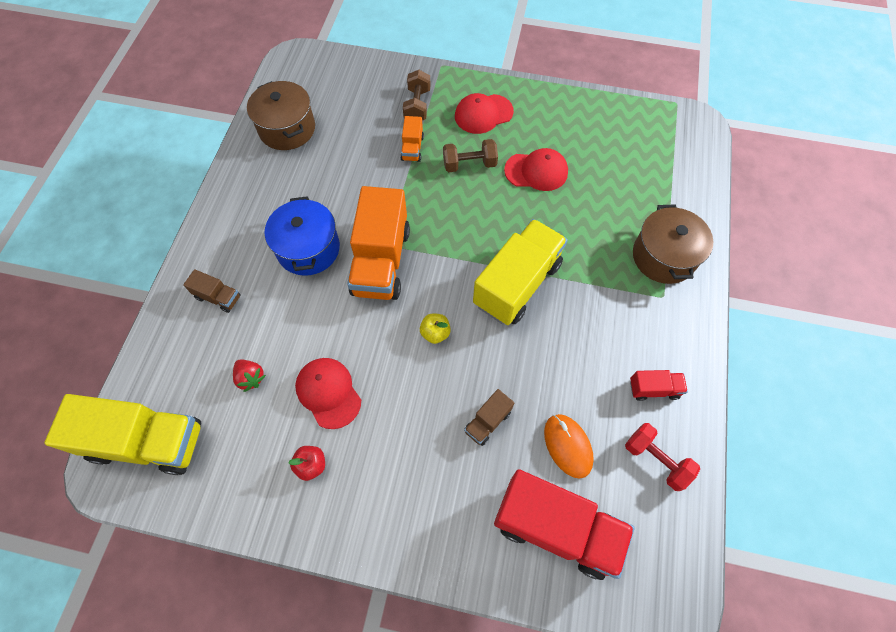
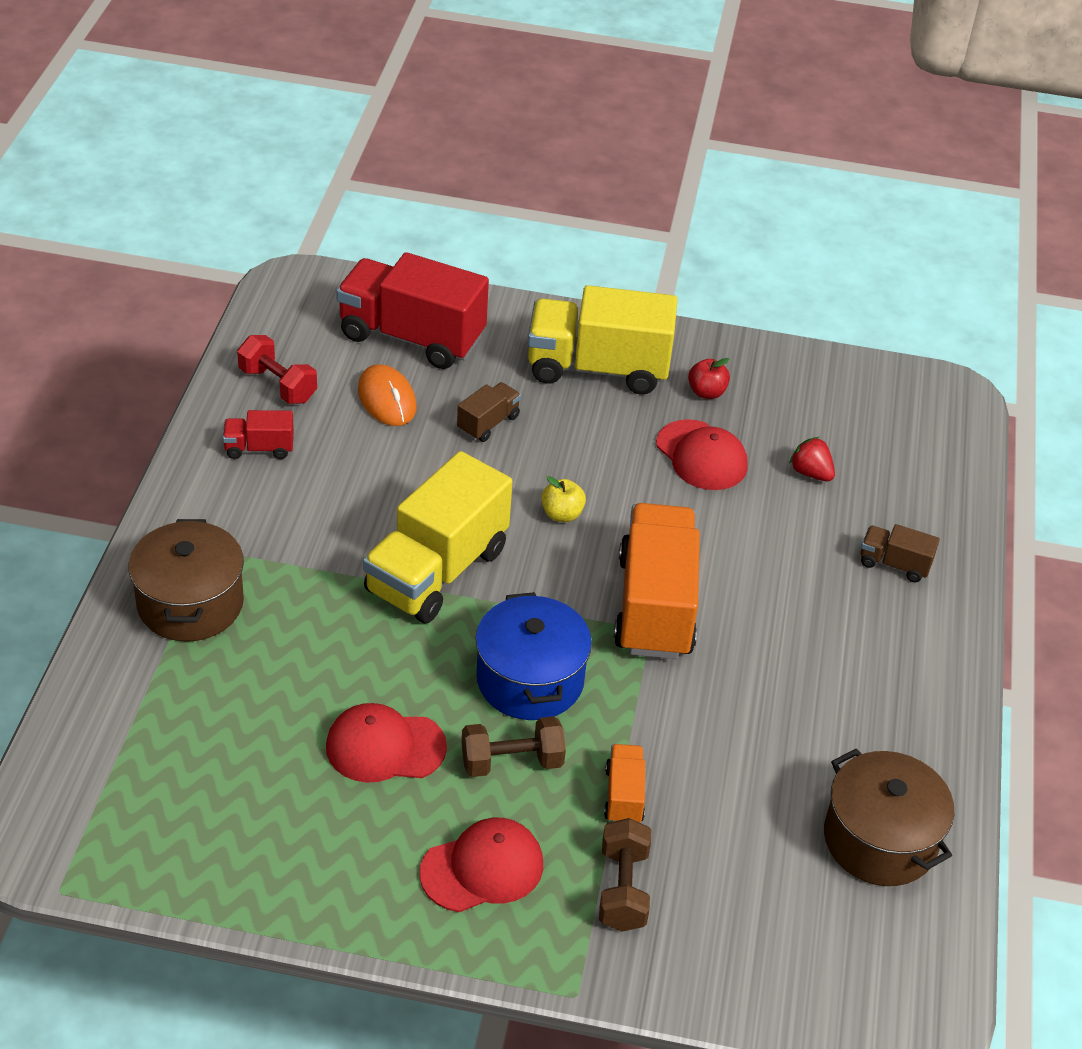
camera: 175 degrees right, 20 degrees down
yellow truck [44,394,201,475] -> yellow truck moved to [528,285,677,394]
blue pot [265,196,340,276] -> blue pot moved to [475,592,592,720]

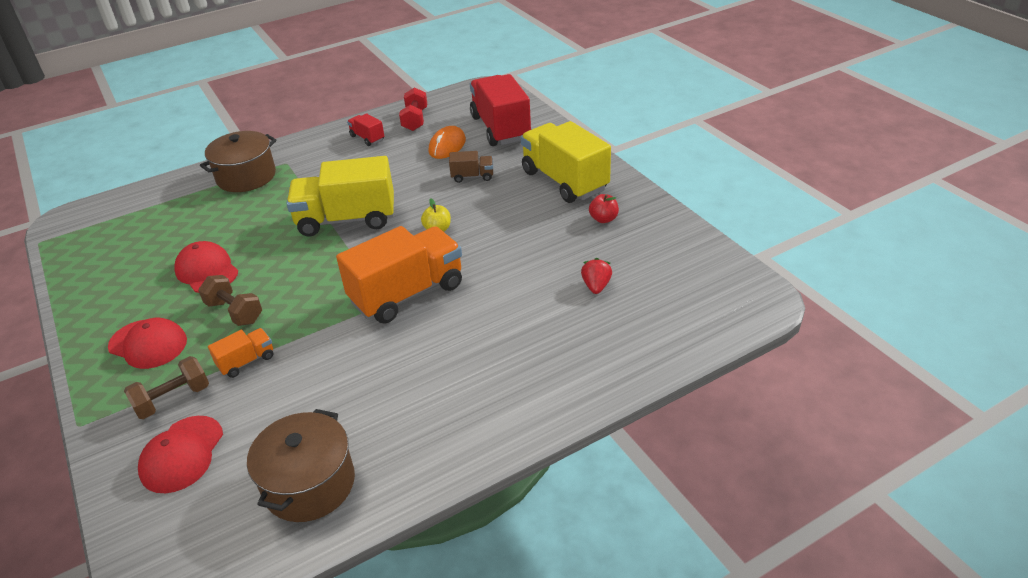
camera: 55 degrees right, 5 degrees down
blue pot [475,592,592,720] -> none
red cap [656,419,748,490] -> red cap moved to [138,416,223,493]
brown truck [860,524,940,582] -> none

